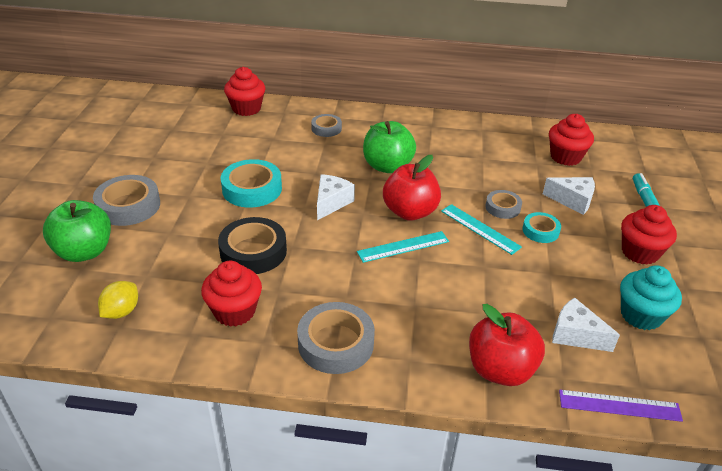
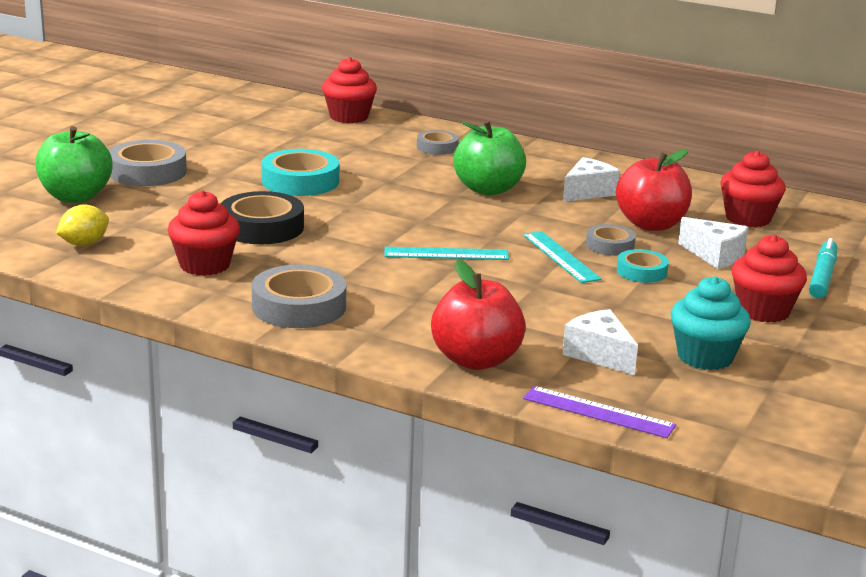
camera: 20 degrees right, 15 degrees down
white cheese [317,174,355,220] -> white cheese moved to [563,157,620,202]
red apple [383,155,441,221] -> red apple moved to [616,149,692,231]

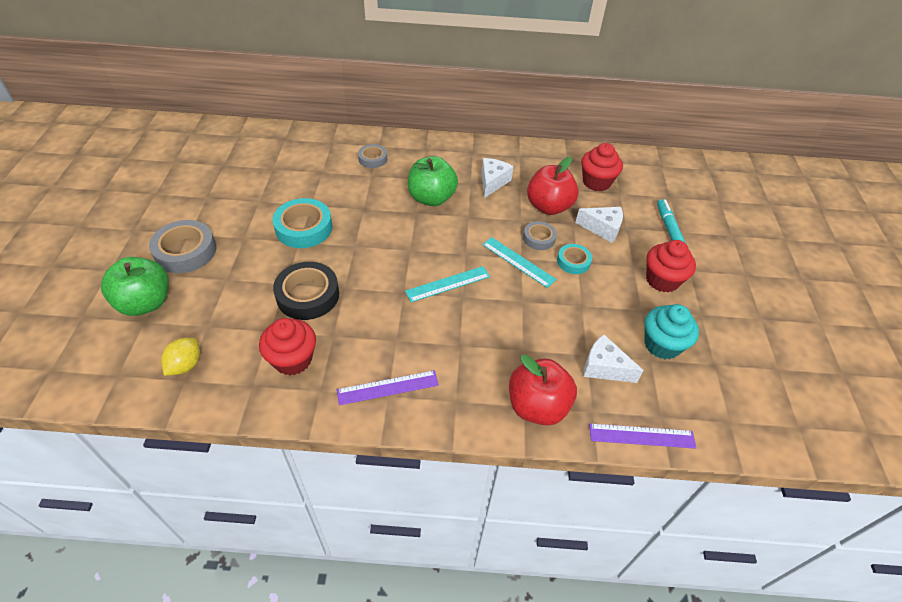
camera: 25 degrees left, 25 degrees up
grey tape [252,264,346,328] -> purple ruler [337,370,439,405]
red cupcake [322,57,377,123] -> none

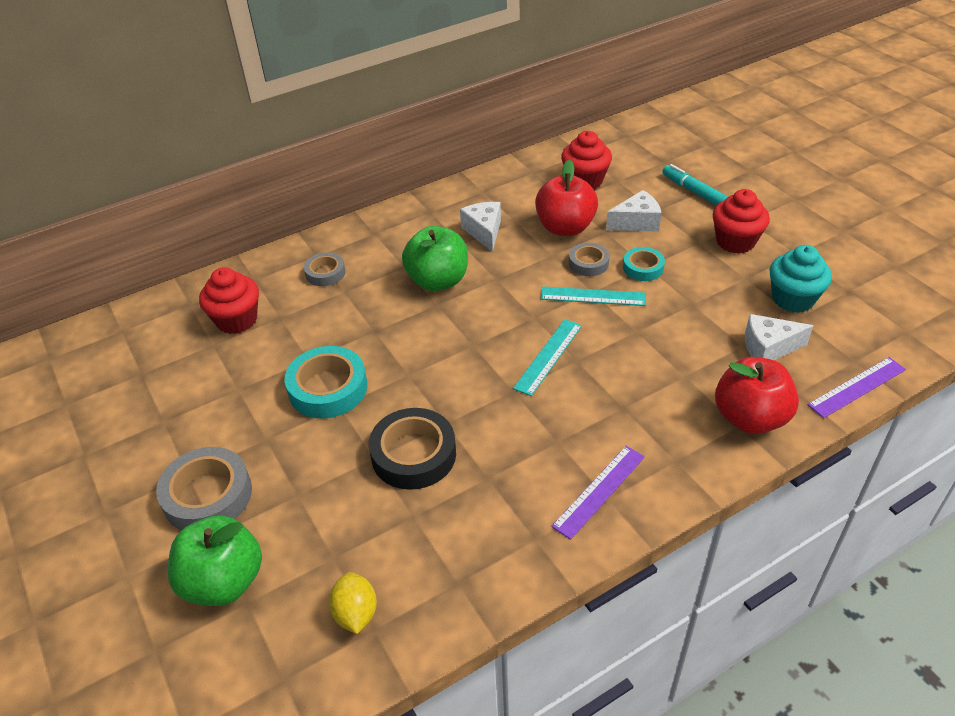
camera: 30 degrees left, 5 degrees down
red cupcake [259,318,316,376] -> red cupcake moved to [199,267,259,334]

